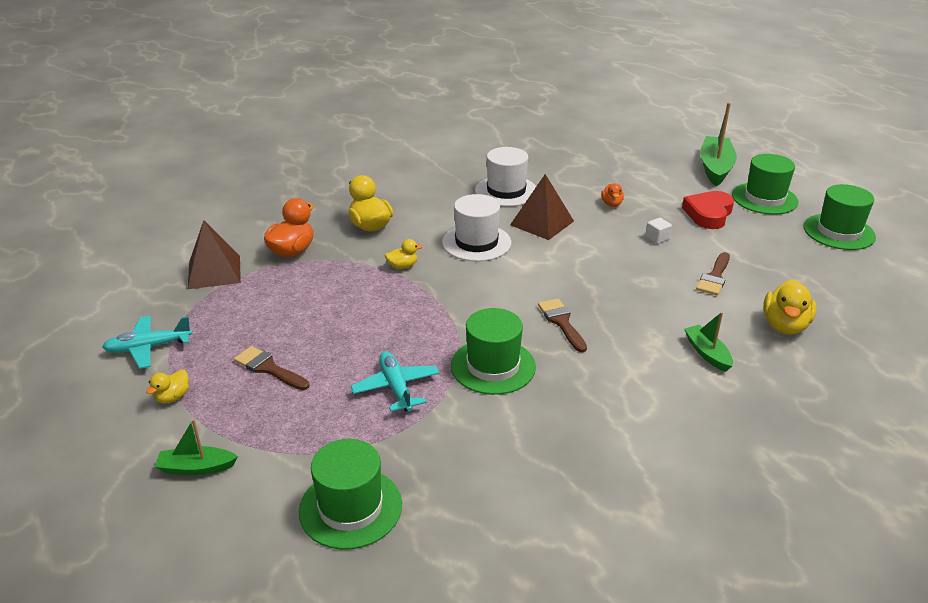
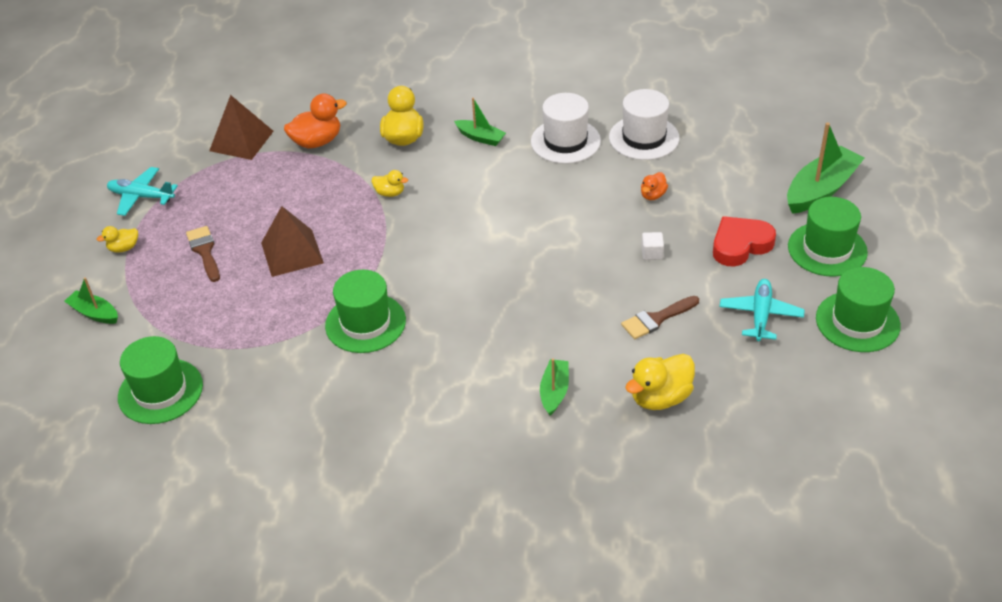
camera: 35 degrees right, 10 degrees up
turquoise plane [351,351,440,412] -> turquoise plane moved to [720,279,805,341]
white hat [442,194,511,261] -> white hat moved to [609,89,680,160]
brown pyramid [510,174,574,240] -> brown pyramid moved to [261,206,324,277]
brown brush [538,299,587,352] -> none
none -> green boat [454,98,506,146]

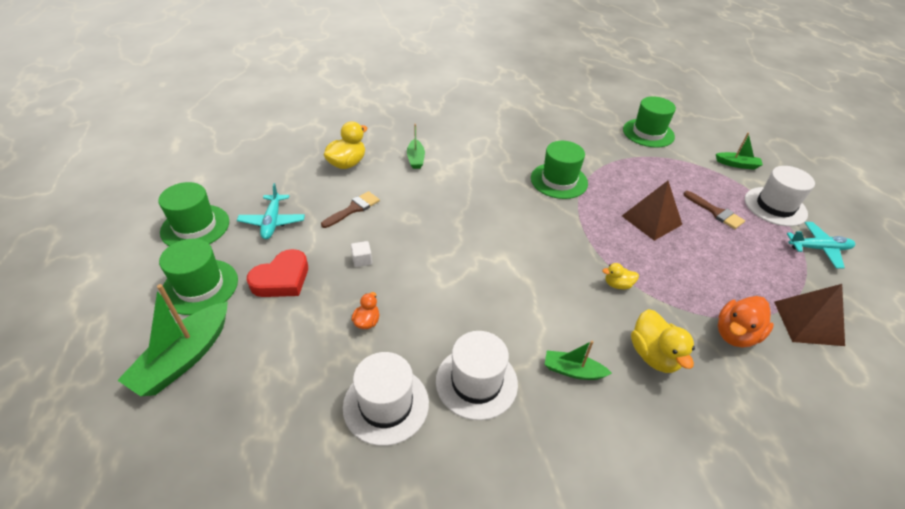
camera: 160 degrees right, 0 degrees up
yellow duck [97,226,138,253] -> white hat [745,166,815,226]

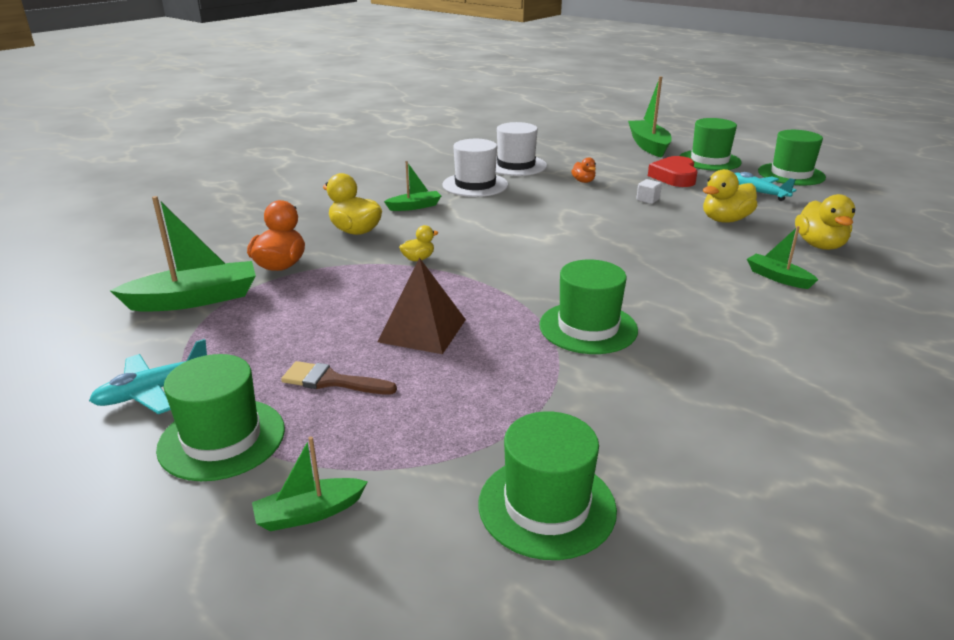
camera: 145 degrees right, 15 degrees down
brown brush [321,191,380,228] -> yellow duck [703,169,757,223]
white hat [745,166,815,226] -> green hat [156,354,285,481]
brown pyramid [774,284,845,346] -> green boat [110,196,256,312]

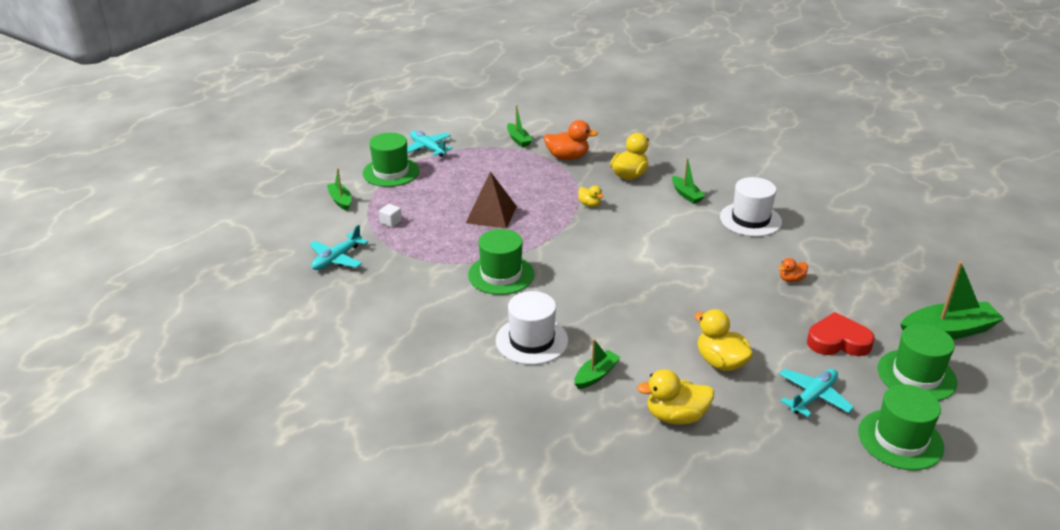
camera: 85 degrees right, 5 degrees up
green boat [110,196,256,312] -> green boat [507,105,532,147], size x0.56
brown brush [281,361,397,395] -> none
green hat [478,411,617,560] -> turquoise plane [309,225,368,270]
white hat [496,122,547,176] -> white hat moved to [496,291,568,365]
white cube [636,179,662,204] -> white cube moved to [379,204,402,227]

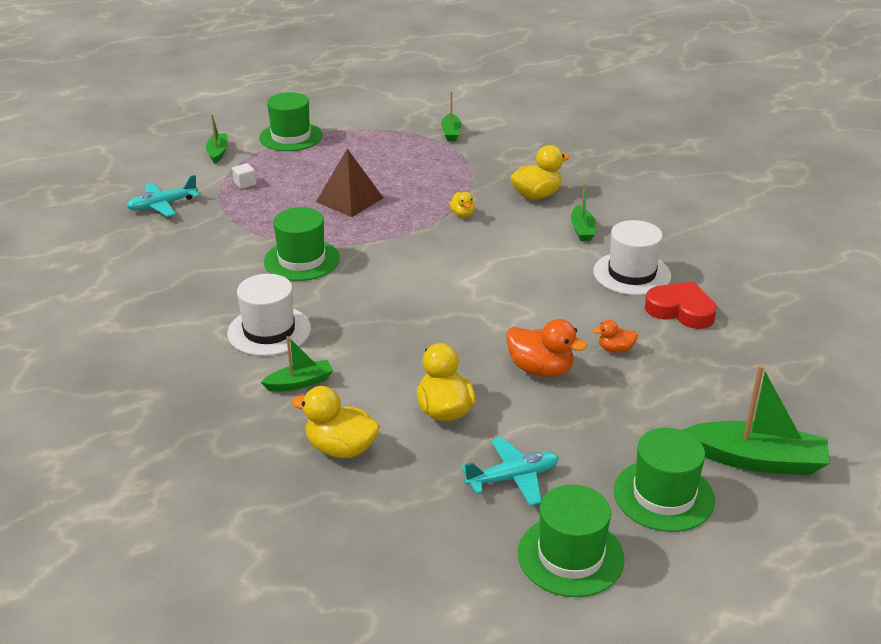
camera: 25 degrees right, 0 degrees up
turquoise plane [407,131,453,157] -> none
orange duck [544,120,598,160] -> orange duck moved to [506,319,587,377]
red heart [807,312,875,356] -> red heart moved to [645,281,717,329]

